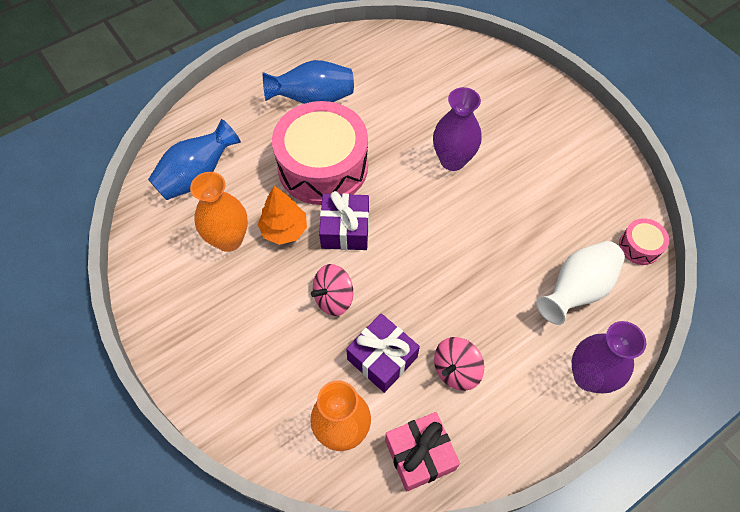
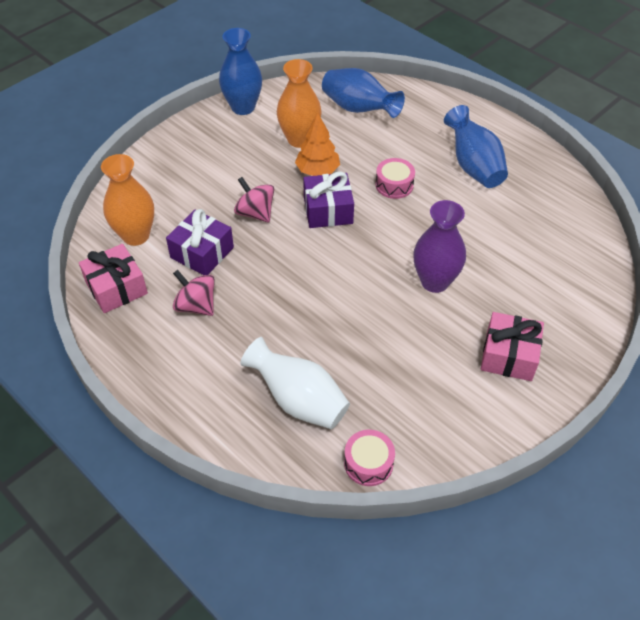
camera: 80 degrees right, 10 degrees down
pink drum [272,101,368,205] -> pink drum [376,158,415,199], size x0.43
purple vase [572,321,646,393] -> none
none -> blue vase [219,28,262,115]
none -> pink gift [481,312,544,381]

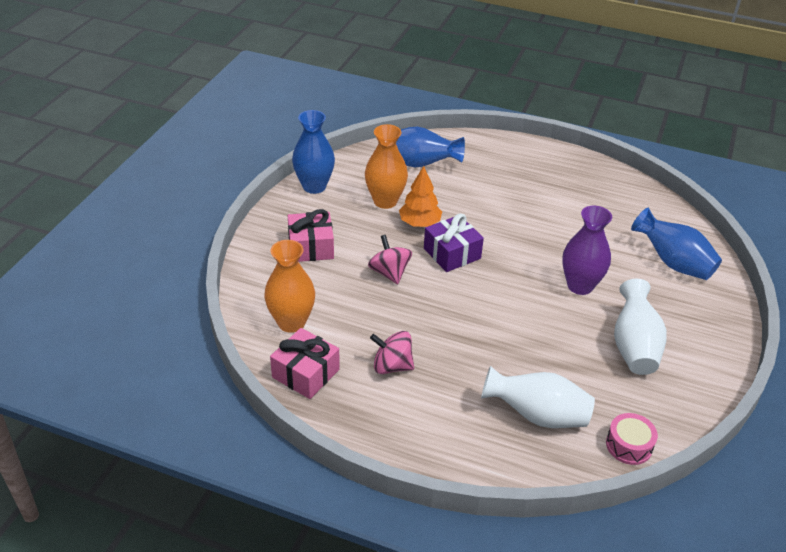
camera: 25 degrees left, 10 degrees down
purple gift [166,209,234,275] -> none
pink spinning top [234,177,274,223] -> pink spinning top turned 45 degrees clockwise [368,235,412,284]
pink drum [376,158,415,199] -> none
blue vase [444,105,508,188] -> blue vase moved to [631,208,722,280]
pink gift [481,312,544,381] -> pink gift moved to [288,209,334,262]
none -> white vase [614,279,667,375]

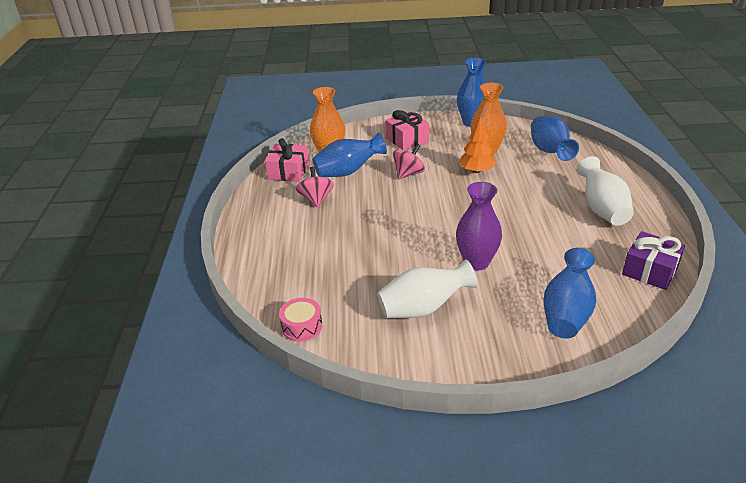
camera: 70 degrees right, 5 degrees down
purple gift [424,213,484,272] -> purple gift moved to [622,231,685,290]
white vase [481,366,595,428] -> white vase moved to [576,156,634,226]
none -> blue vase [312,133,387,177]

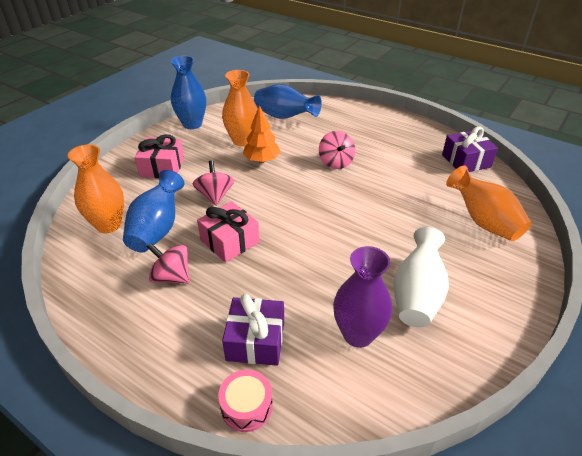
camera: 55 degrees left, 5 degrees up
pink gift [265,138,309,182] -> pink gift moved to [197,201,260,263]
pink drum [279,298,322,342] -> pink drum moved to [218,370,273,432]
purple vase [456,182,502,270] -> purple vase moved to [333,246,392,348]
blue vase [543,248,596,339] -> orange vase [446,165,531,241]
white vase [576,156,634,226] -> none
none -> purple gift [222,294,284,366]
none -> pink spinning top [319,131,355,169]

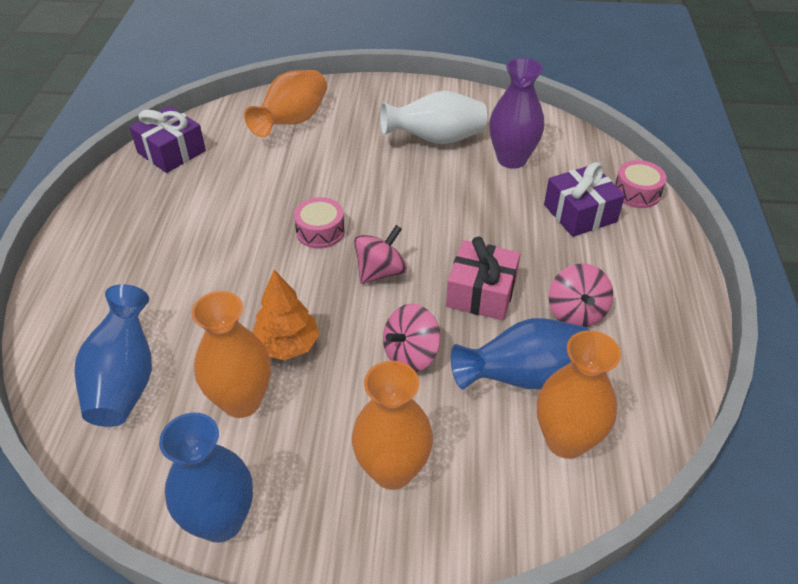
camera: 120 degrees left, 5 degrees up
pink gift [135,134,184,178] -> orange vase [352,361,433,490]
pink spinning top [319,131,355,169] -> pink spinning top moved to [354,225,407,284]
none -> pink drum [294,197,345,249]

